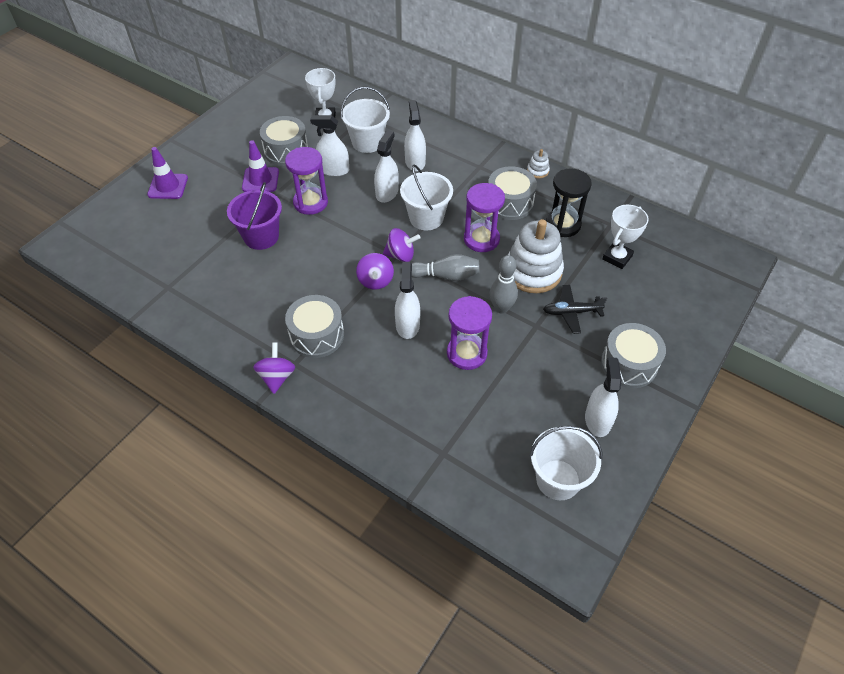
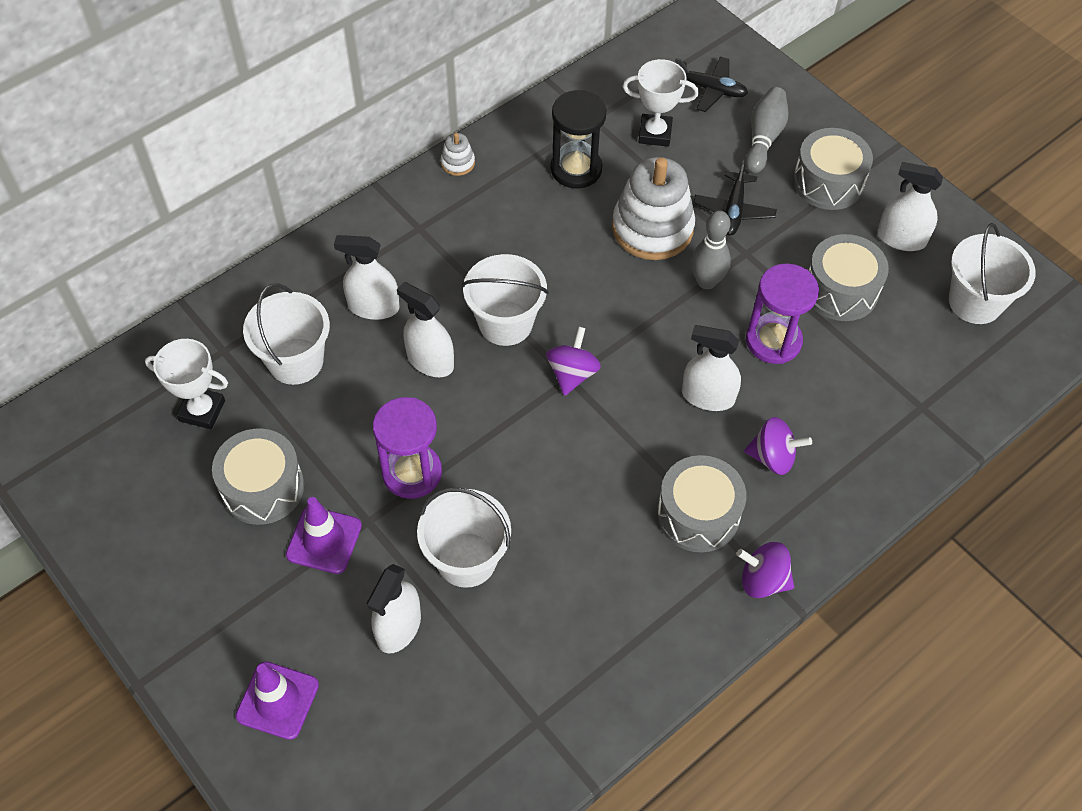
camera: 75 degrees left, 5 degrees up
purple bucket [227,182,282,250] -> white bucket [417,488,511,588]
white spray bottle [310,115,349,177] -> white spray bottle moved to [367,564,421,653]
purple spinning top [356,253,394,290] -> purple spinning top moved to [744,417,812,475]
grey bowling pin [412,254,480,281] -> grey bowling pin moved to [745,87,789,174]
purple hourglass [464,183,505,252] -> none
grey drum [488,166,537,220] -> grey drum moved to [809,234,889,321]
white trophy [602,205,649,269] -> white trophy turned 45 degrees counterclockwise [622,59,699,147]
none -> black plane [675,56,748,112]

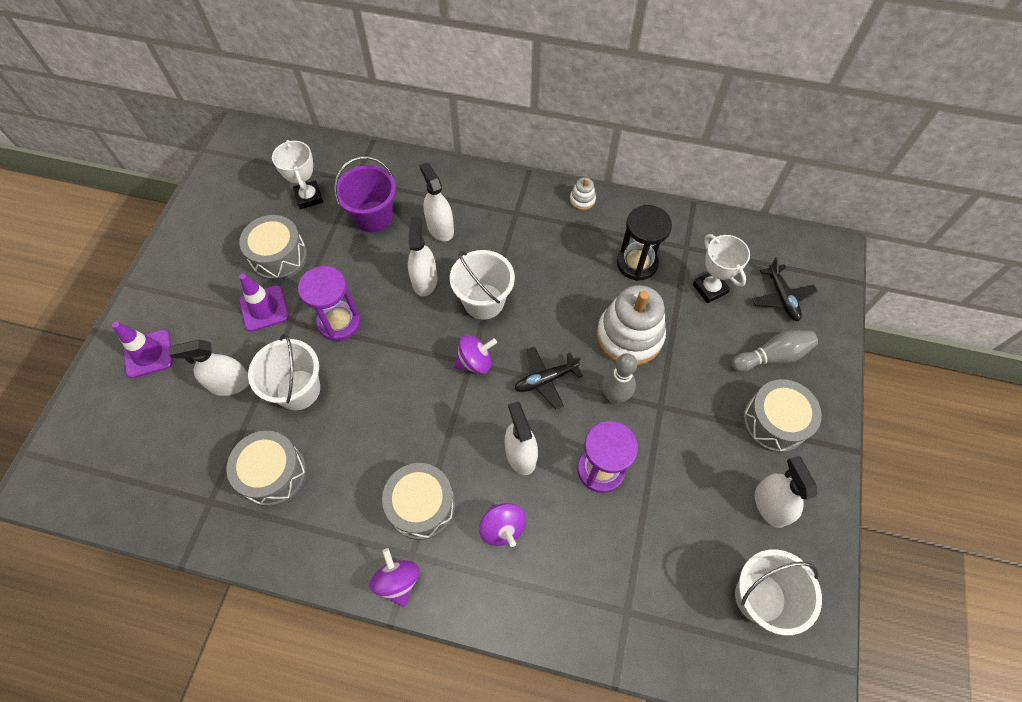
camera: 55 degrees right, 5 degrees up
white bucket [243,283,330,385] -> purple bucket [334,156,396,232]
black plane [693,160,777,236] -> black plane moved to [515,347,583,409]
grey drum [809,234,889,321] -> grey drum moved to [226,431,307,507]

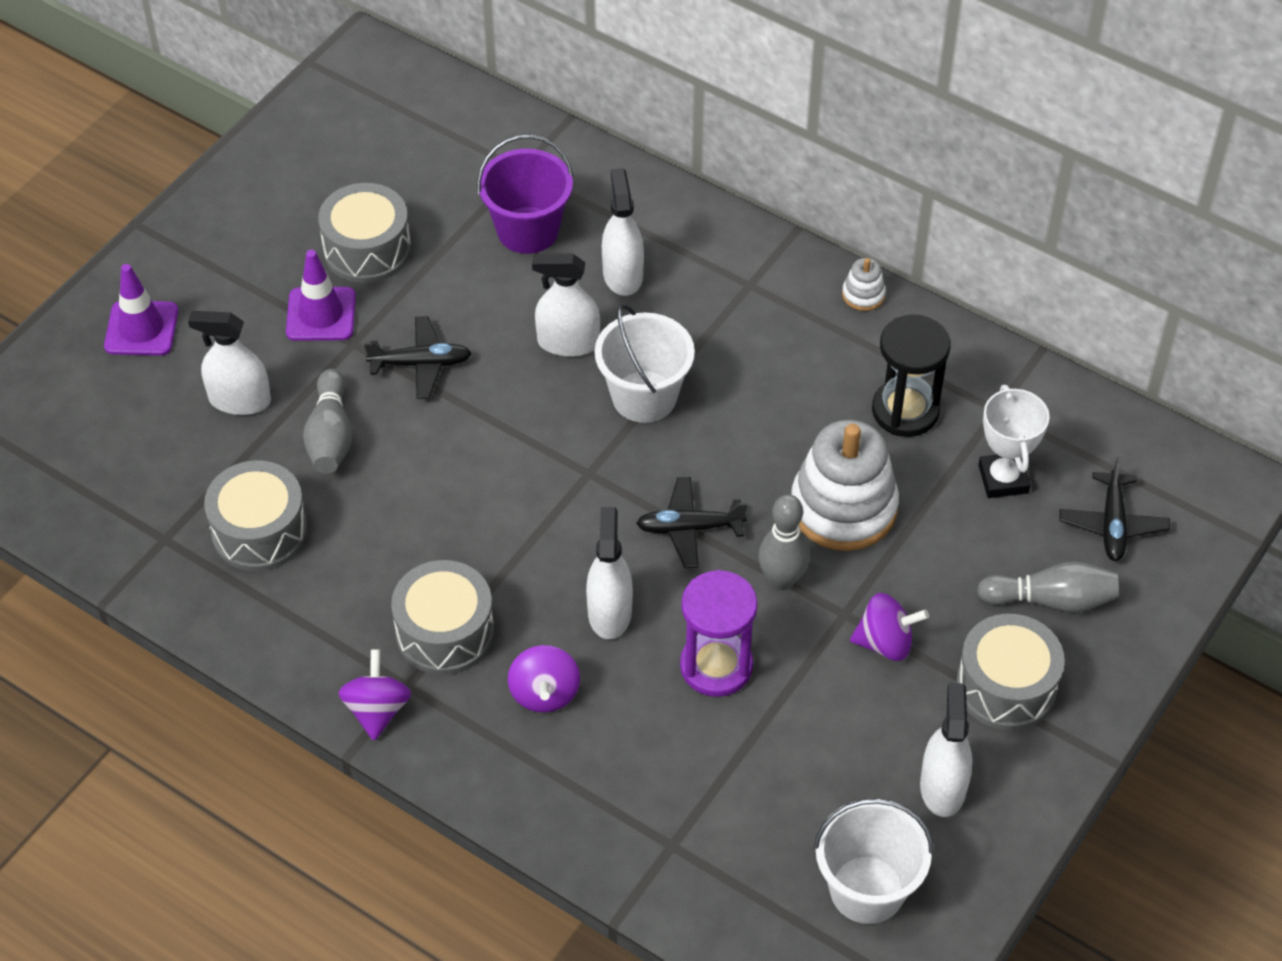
camera: 20 degrees right, 10 degrees down
white bucket [248,334,320,410] -> grey bowling pin [303,369,352,474]
white trophy [272,140,323,209] -> none
purple hourglass [298,266,361,341] -> black plane [364,316,472,399]
white spray bottle [408,216,437,296] -> white spray bottle turned 105 degrees counterclockwise [532,254,600,357]
purple spinning top [454,335,497,374] -> purple spinning top moved to [850,593,929,661]

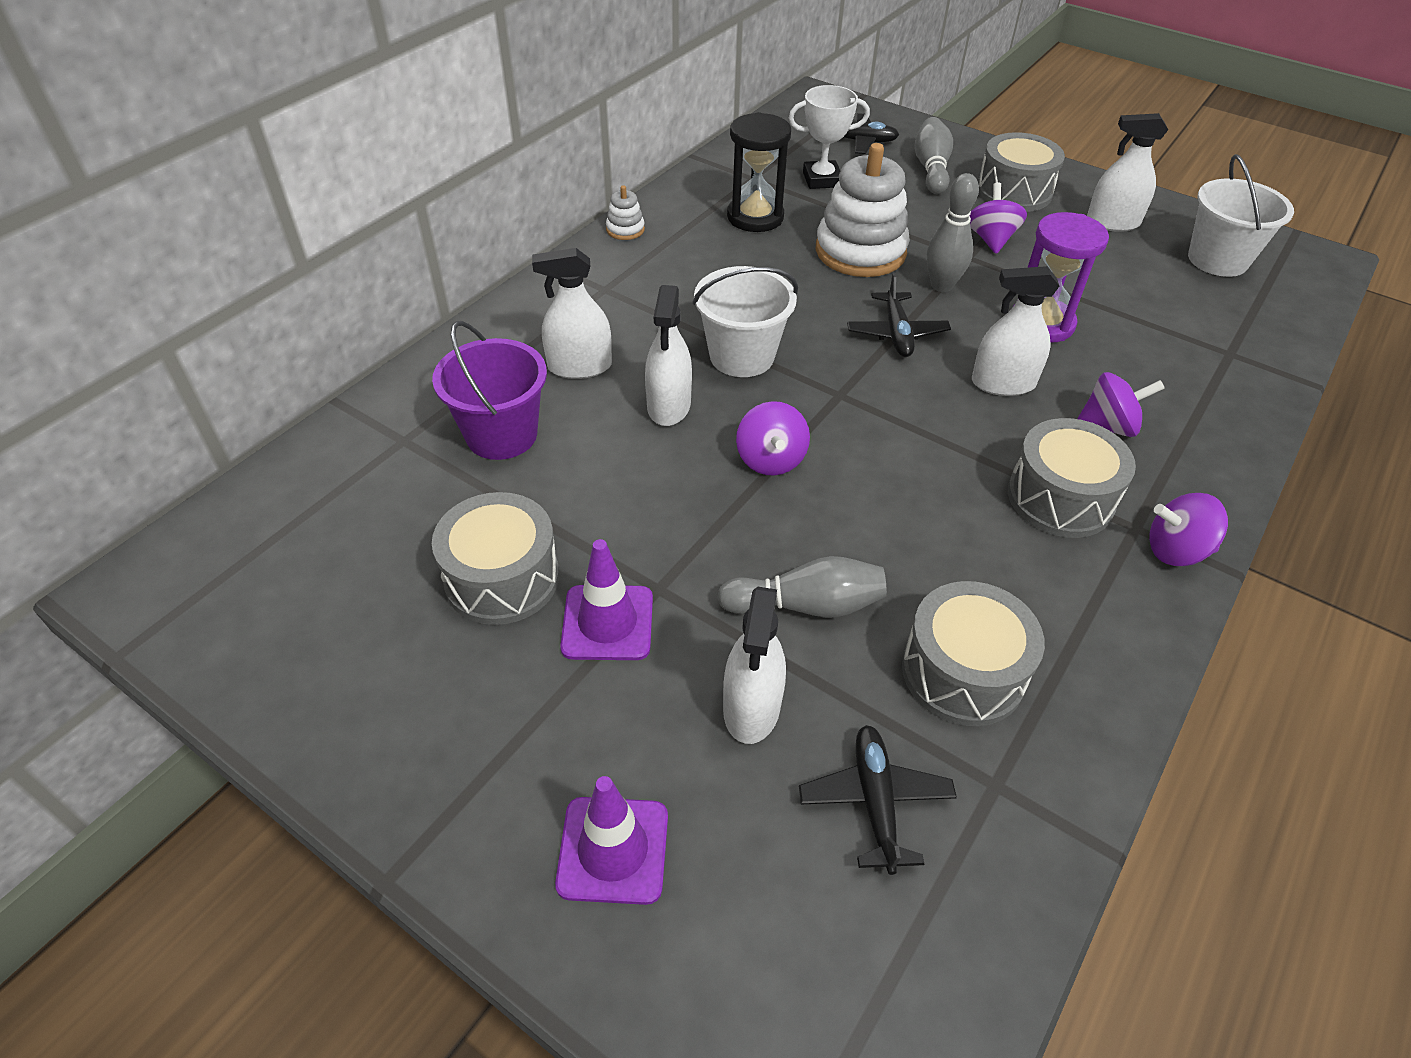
camera: 90 degrees left, 5 degrees down
black plane [364,316,472,399] -> black plane moved to [799,725,957,875]
none -> purple spinning top [736,401,810,475]

